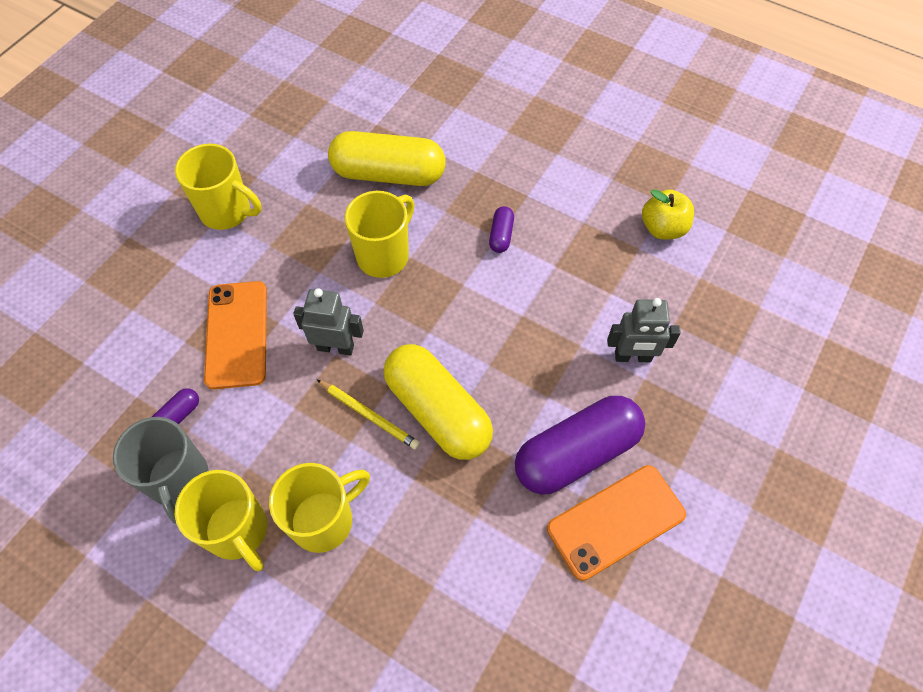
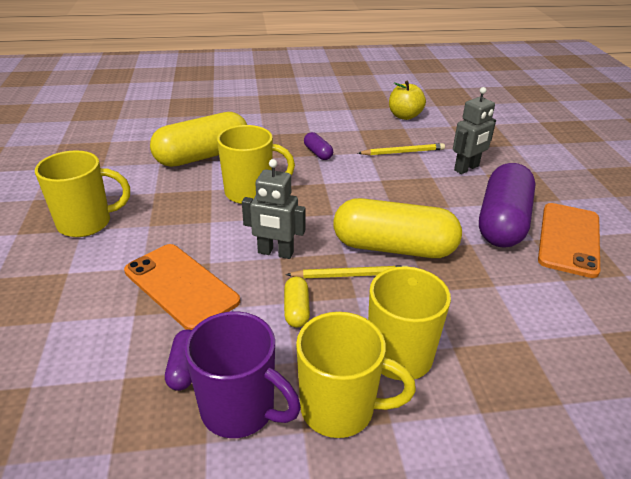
camera: 40 degrees left, 25 degrees down
grey mug [113,417,208,524] -> purple mug [185,311,301,438]
grey robot [293,288,364,356] -> grey robot turned 135 degrees counterclockwise [242,159,306,259]
yellow mug [345,191,414,278] -> yellow mug turned 90 degrees clockwise [217,125,295,204]
none -> yellow capsule [284,277,310,328]
none -> yellow pencil [358,143,445,155]

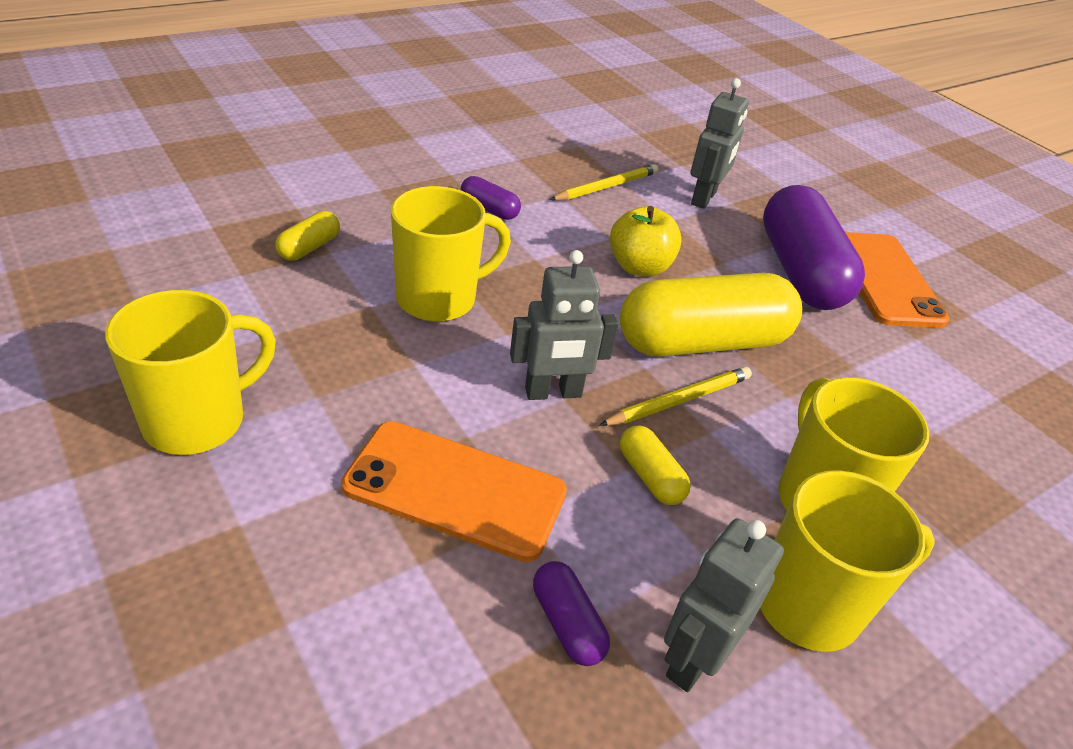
camera: 30 degrees left, 5 degrees up
yellow capsule [150,112,247,167] -> yellow capsule [275,211,340,261], size x0.43
purple mug [185,311,301,438] -> grey robot [664,518,784,692]
yellow apple [389,81,426,120] -> yellow apple moved to [610,206,682,277]

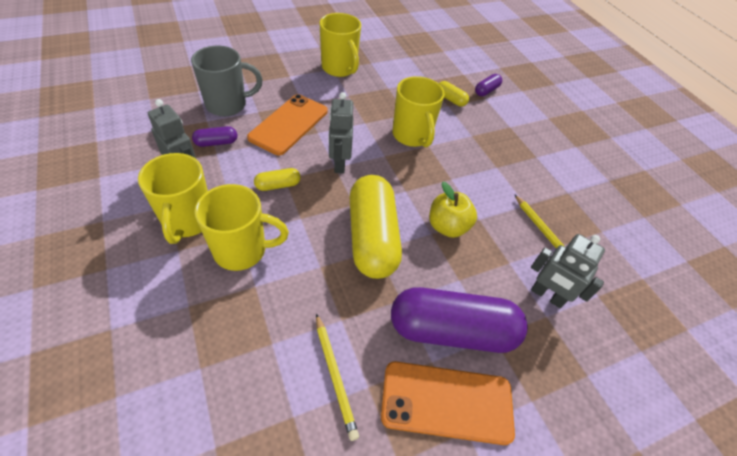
camera: 100 degrees right, 10 degrees up
purple capsule [461,176,521,220] -> purple capsule moved to [475,74,502,96]
yellow pencil [599,367,752,426] -> yellow pencil moved to [316,313,359,441]
none -> grey mug [191,46,263,116]

